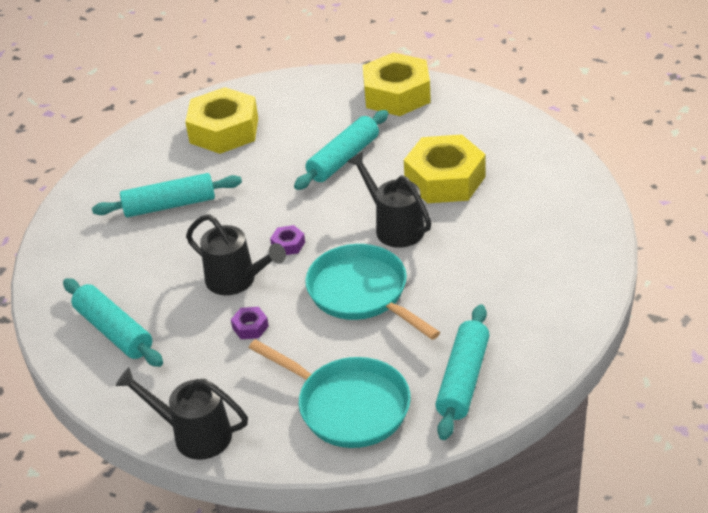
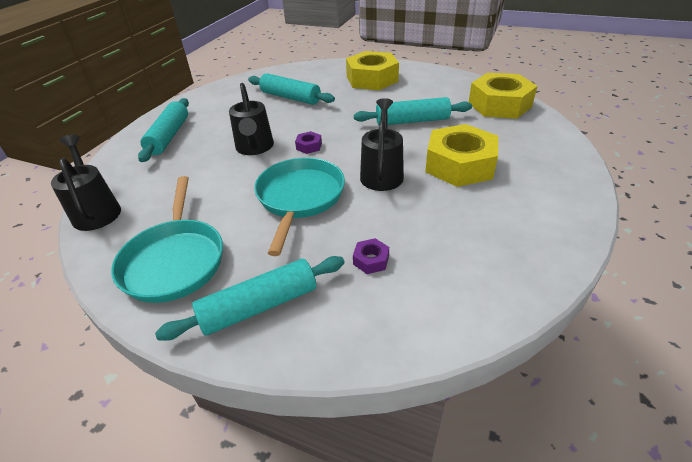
camera: 45 degrees right, 0 degrees up
purple nut [231,307,269,339] -> purple nut moved to [353,238,389,274]

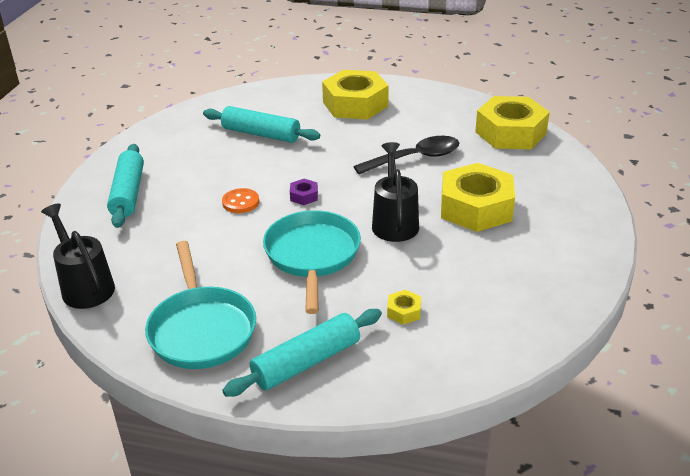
camera: 10 degrees left, 5 degrees down
black watering can [229,83,274,155] -> orange button [222,188,259,213]
purple nut [353,238,389,274] -> yellow nut [387,290,421,325]
turquoise rolling pin [354,97,472,125] -> black spoon [353,136,459,174]

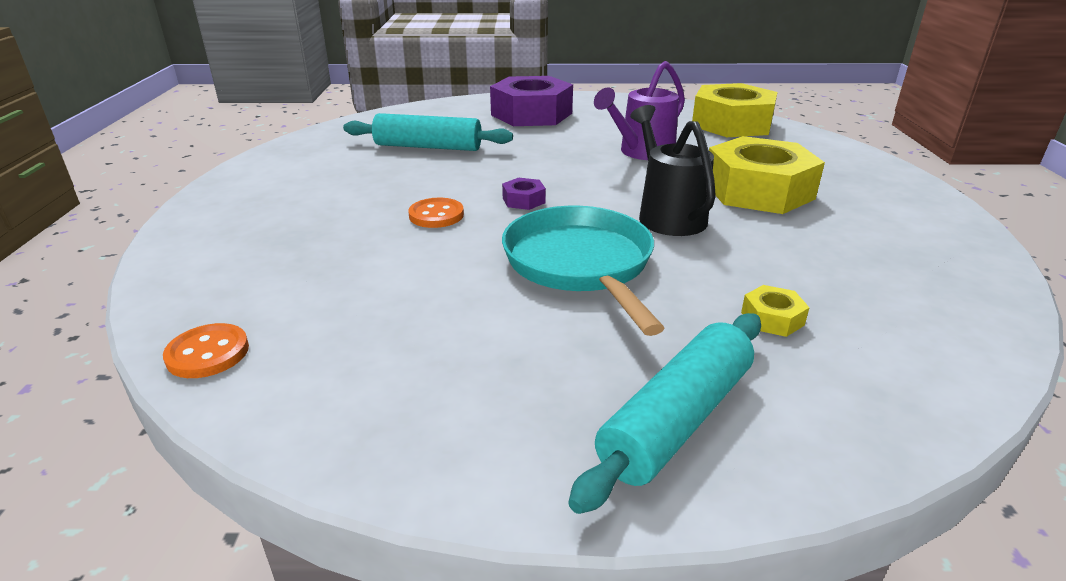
camera: 15 degrees left, 5 degrees down
black watering can [41,204,115,309] -> orange button [163,323,249,378]
turquoise rolling pin [107,144,144,228] -> none
turquoise pan [145,241,256,369] -> none
yellow nut [322,70,389,120] -> purple nut [490,76,573,126]
black spoon [353,136,459,174] -> purple watering can [594,61,685,160]

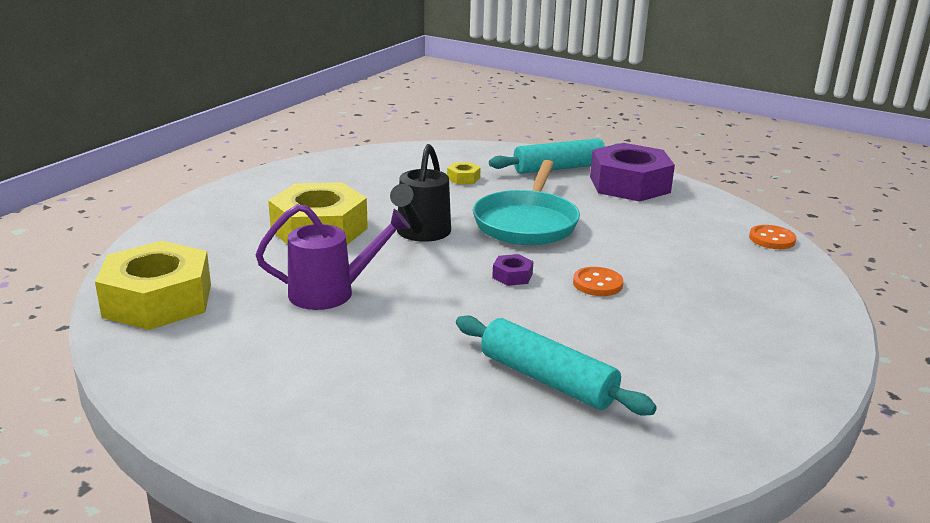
camera: 150 degrees left, 5 degrees down
purple nut [490,76,573,126] -> purple nut moved to [590,143,675,202]

